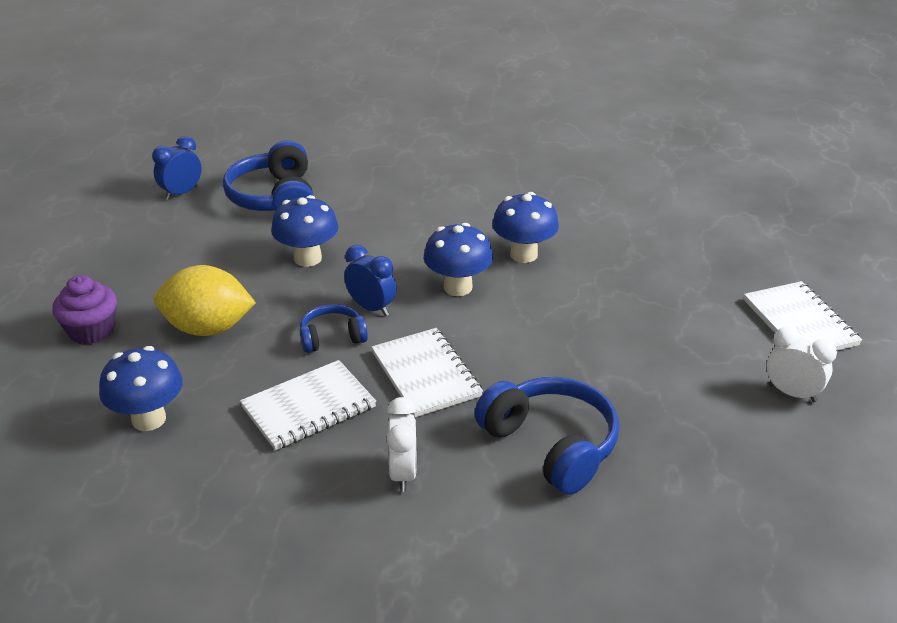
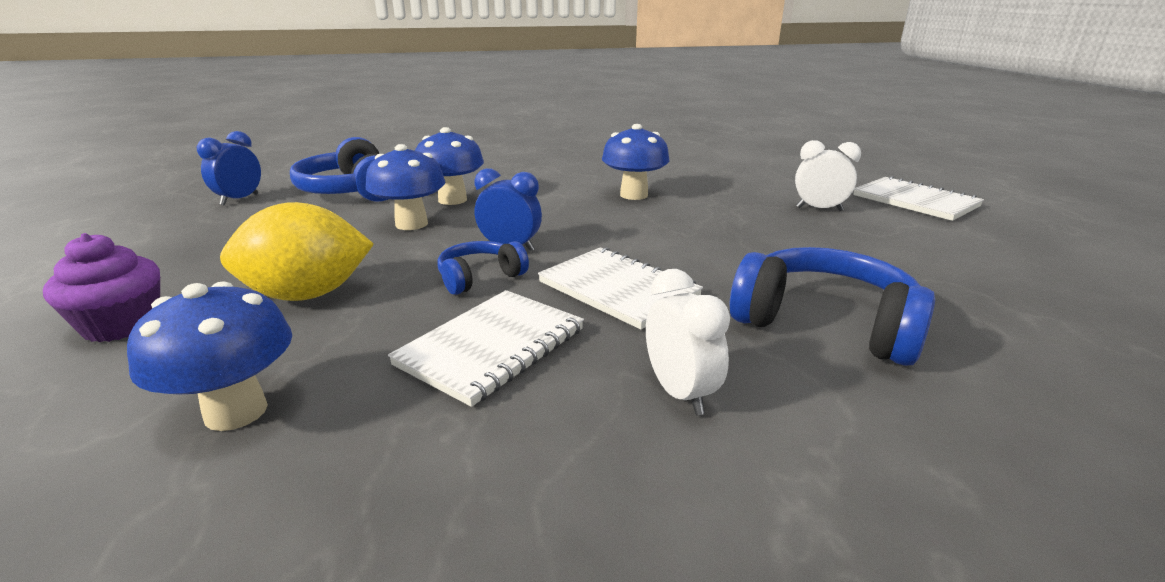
camera: 20 degrees left, 10 degrees down
blue mushroom [424,223,493,296] -> blue mushroom moved to [415,127,484,205]
white clock [766,327,837,402] -> white clock moved to [795,140,861,211]

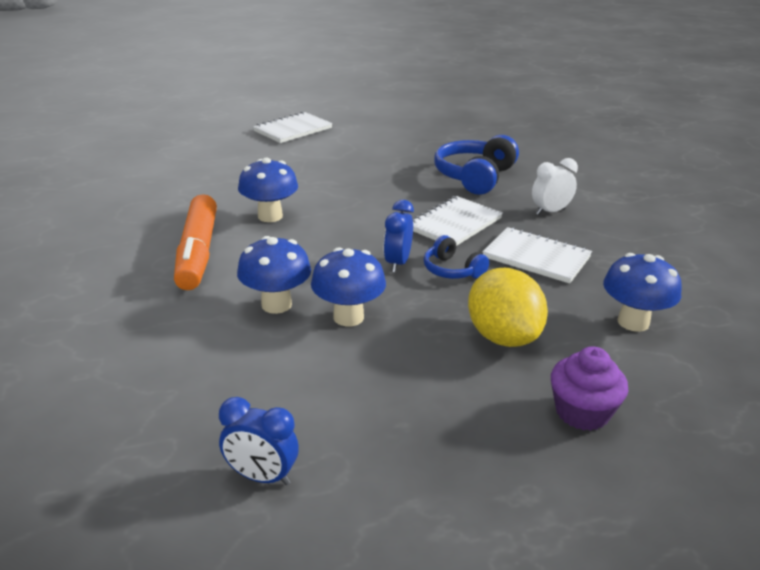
camera: 95 degrees left, 5 degrees up
blue headphones [290,137,388,202] -> none
white clock [795,140,861,211] -> none
none -> orange marker [174,194,217,290]

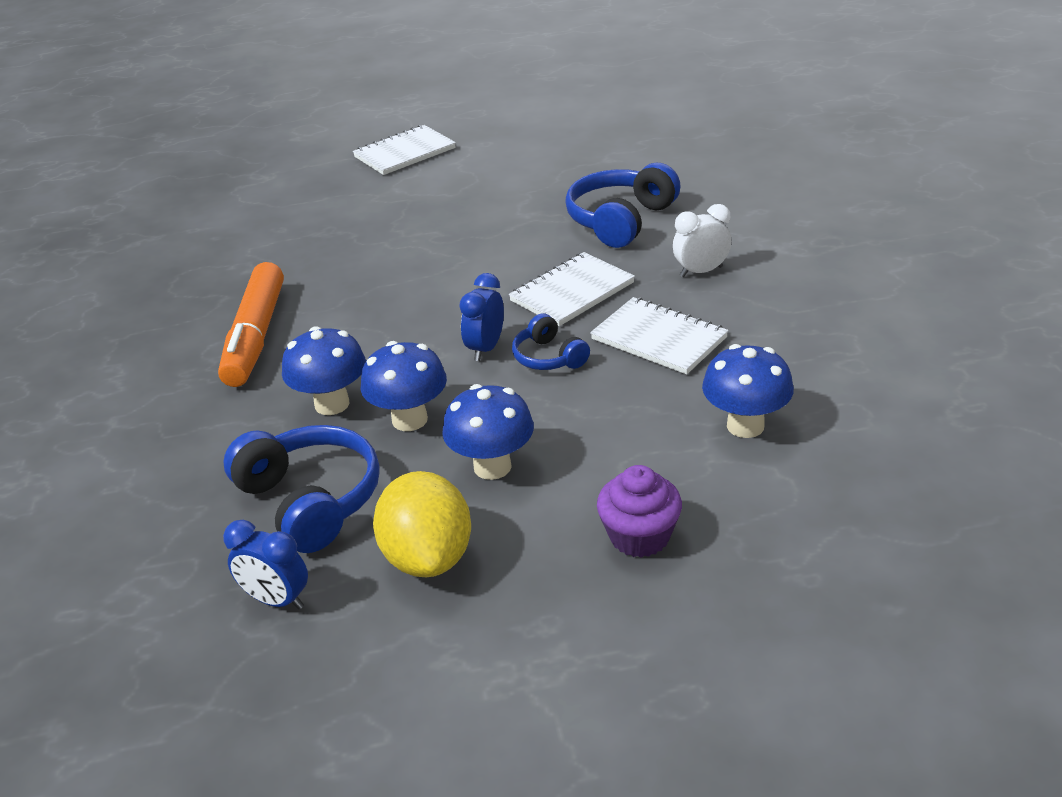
camera: 10 degrees right, 5 degrees up
blue mushroom [238,158,298,222] -> blue mushroom moved to [442,384,534,480]
yellow lemon [468,268,548,347] -> yellow lemon moved to [373,471,471,577]
none -> blue headphones [224,425,380,553]

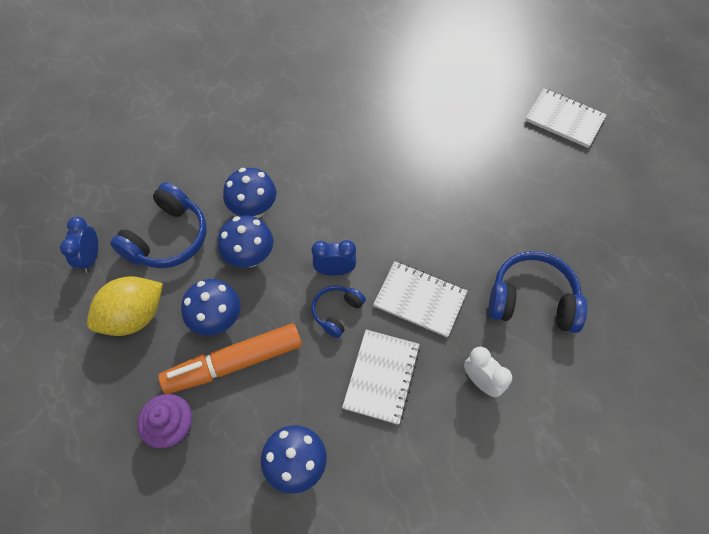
camera: 65 degrees right, 25 degrees up
orange marker [218,262,284,387] -> orange marker moved to [159,324,302,394]

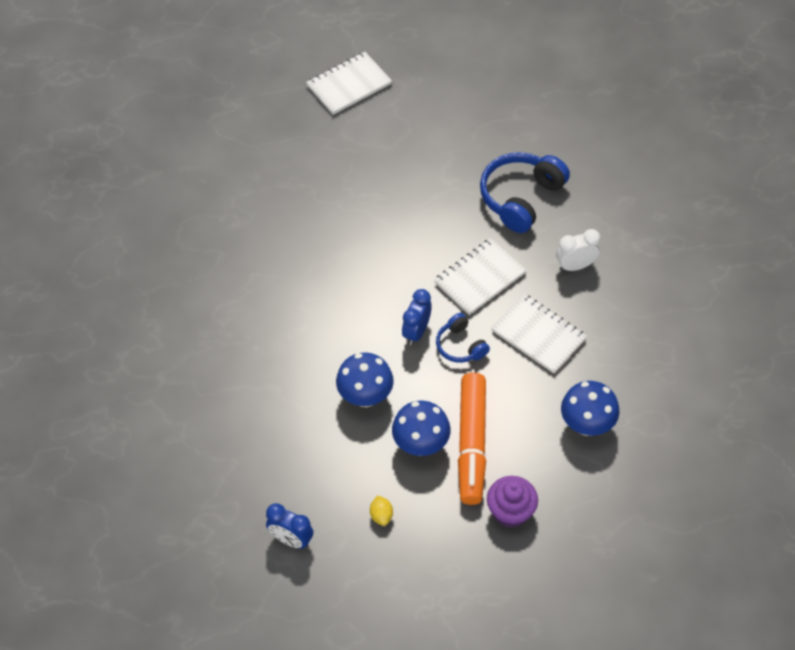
camera: 65 degrees left, 5 degrees down
yellow lemon [87,276,163,336] -> yellow lemon [370,495,393,526], size x0.40
blue headphones [110,182,207,268] -> none
blue mushroom [223,168,276,218] -> none

